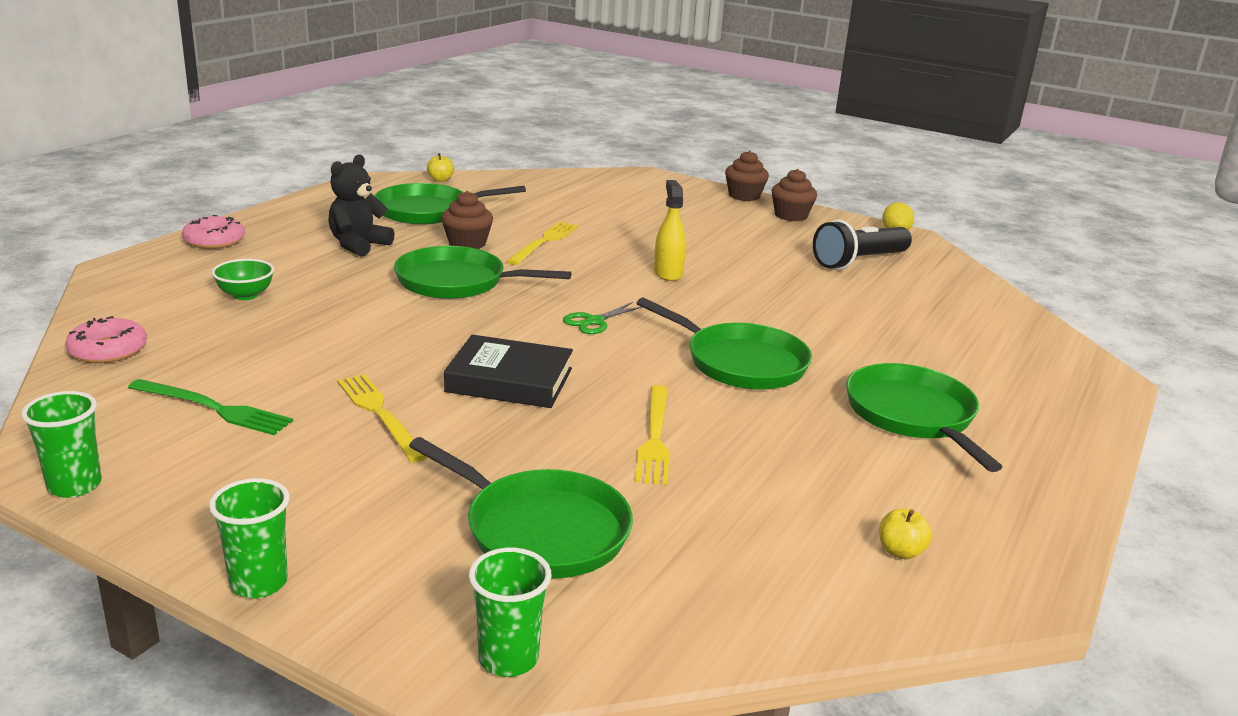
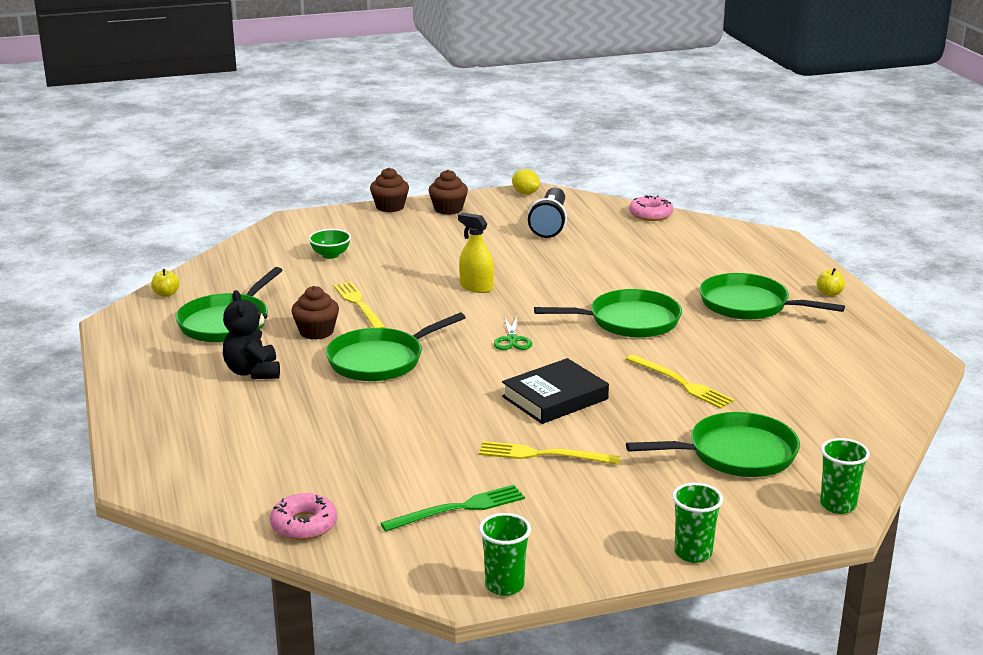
camera: 45 degrees left, 0 degrees up
pink donut [182,215,245,249] -> pink donut moved to [629,195,673,221]
green bowl [212,259,274,300] -> green bowl moved to [309,229,351,259]
yellow apple [879,509,932,559] -> yellow apple moved to [817,268,845,296]

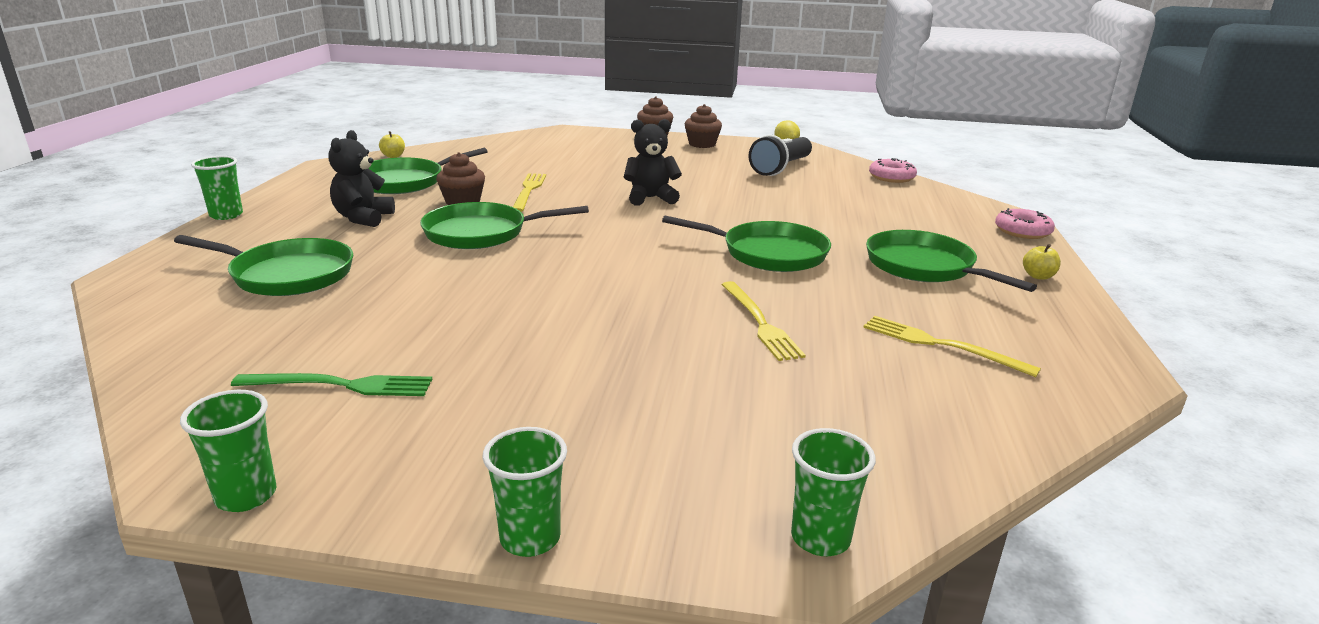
camera: 25 degrees right, 0 degrees up
pink donut [270,493,337,540] -> pink donut moved to [995,208,1055,239]
green bowl [309,229,351,259] -> none
yellow spray bottle [458,213,494,293] -> black teddy bear [624,119,682,206]
yellow fork [479,441,621,465] -> yellow fork moved to [863,316,1041,377]
green scissors [494,317,532,350] -> none
black book [502,358,609,424] -> none
green pan [626,412,800,477] -> green pan moved to [174,235,353,296]
none -> green cup [191,156,243,220]

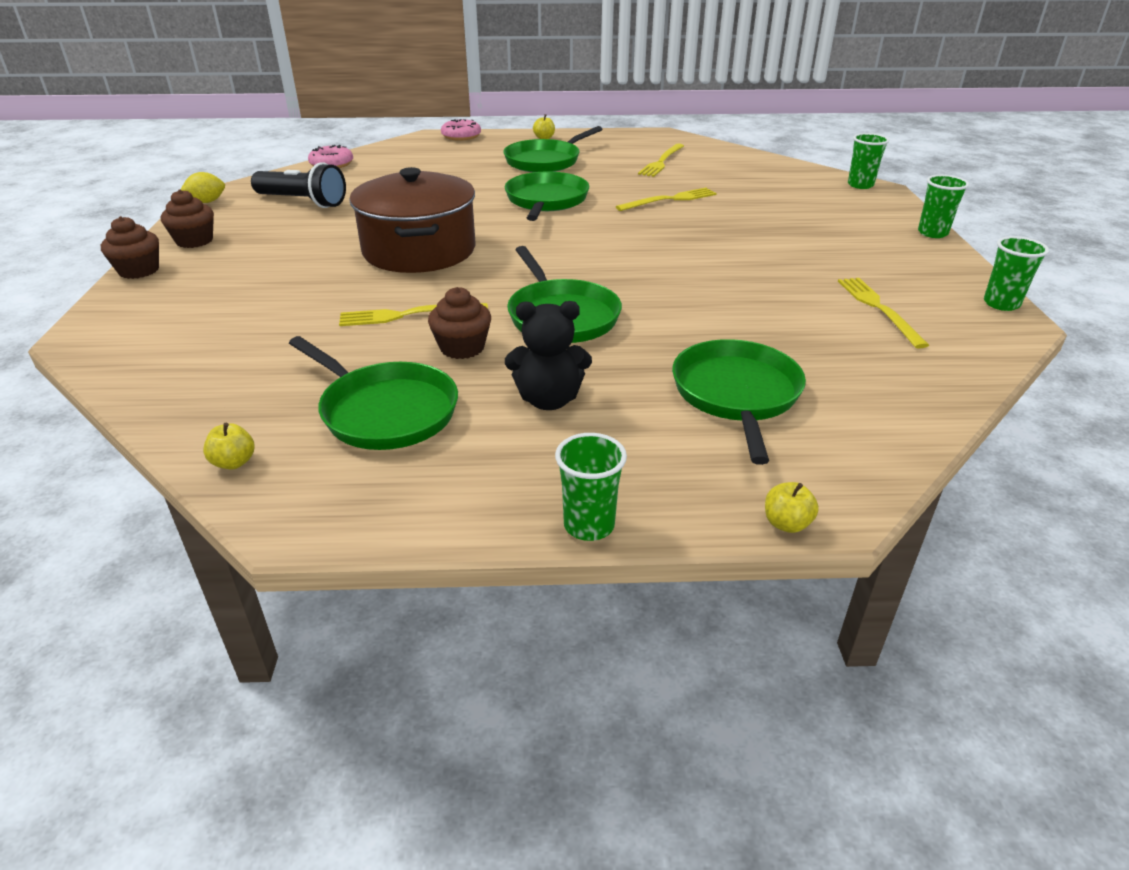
camera: 100 degrees left, 10 degrees up
green fork [231,373,432,396] -> yellow fork [838,278,929,349]
black teddy bear [624,119,682,206] -> brown pot [349,167,475,273]
none -> yellow apple [765,482,819,533]

